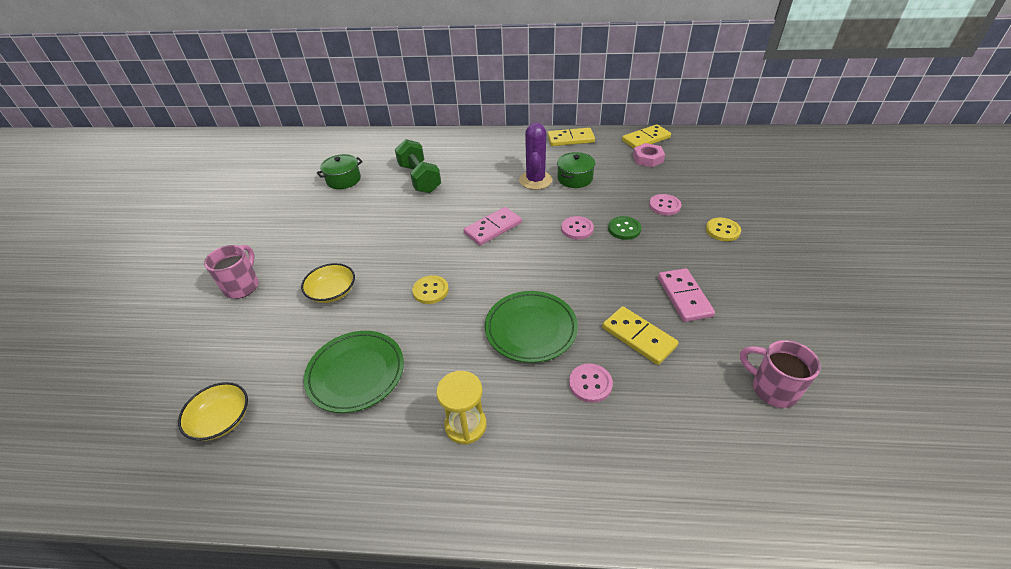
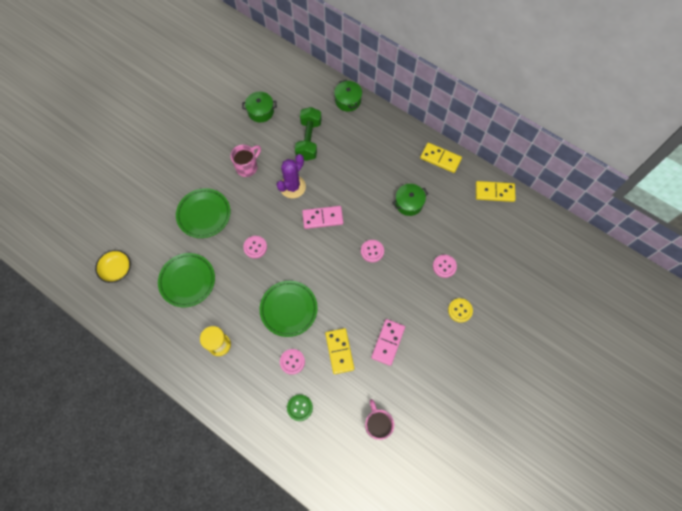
camera: 30 degrees right, 25 degrees up
pink mug [204,245,259,299] -> pink mug moved to [230,144,261,177]
yellow bowl [301,263,355,303] -> green plate [176,188,230,238]
yellow button [412,275,449,304] -> pink button [243,236,267,258]
purple cactus [519,123,552,190] -> purple cactus moved to [276,154,306,198]
green button [608,216,641,240] -> green button moved to [287,394,313,421]
pink nut [633,143,665,167] -> none
none -> green pot [334,80,362,112]

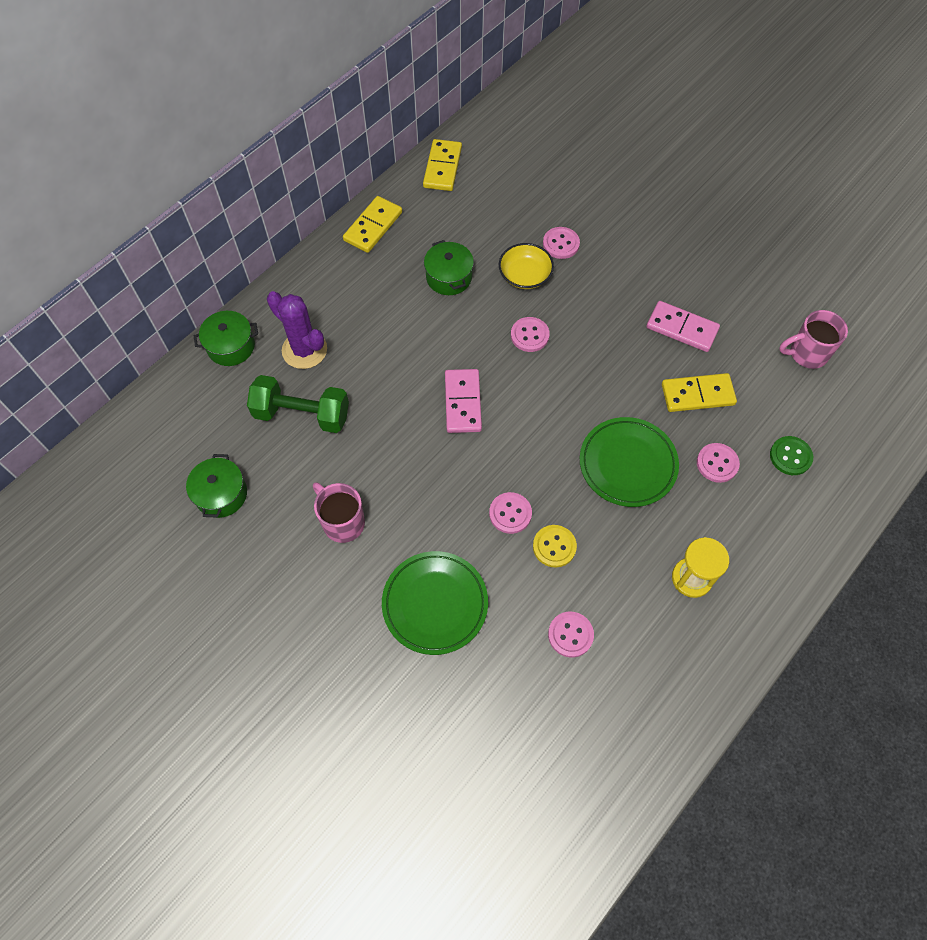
camera: 85 degrees left, 5 degrees down
yellow bowl [95,250,131,283] -> yellow bowl moved to [499,243,554,289]
green plate [158,253,215,307] -> pink button [548,612,594,658]
purple cactus [276,154,306,198] -> purple cactus moved to [267,291,327,369]
yellow button [448,298,473,323] -> yellow button moved to [533,525,577,568]

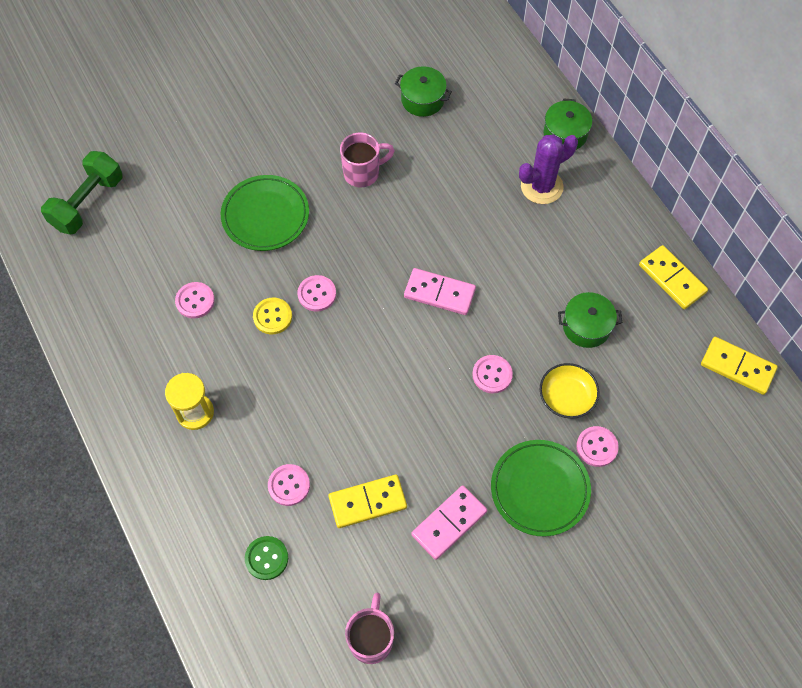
camera: 110 degrees right, 0 degrees up
green dumbbell [247,375,349,433] -> green dumbbell moved to [41,151,123,235]
green plate [580,417,679,507] -> green plate moved to [491,440,591,537]
yellow domino [662,373,737,412] -> yellow domino turned 60 degrees clockwise [329,475,407,528]

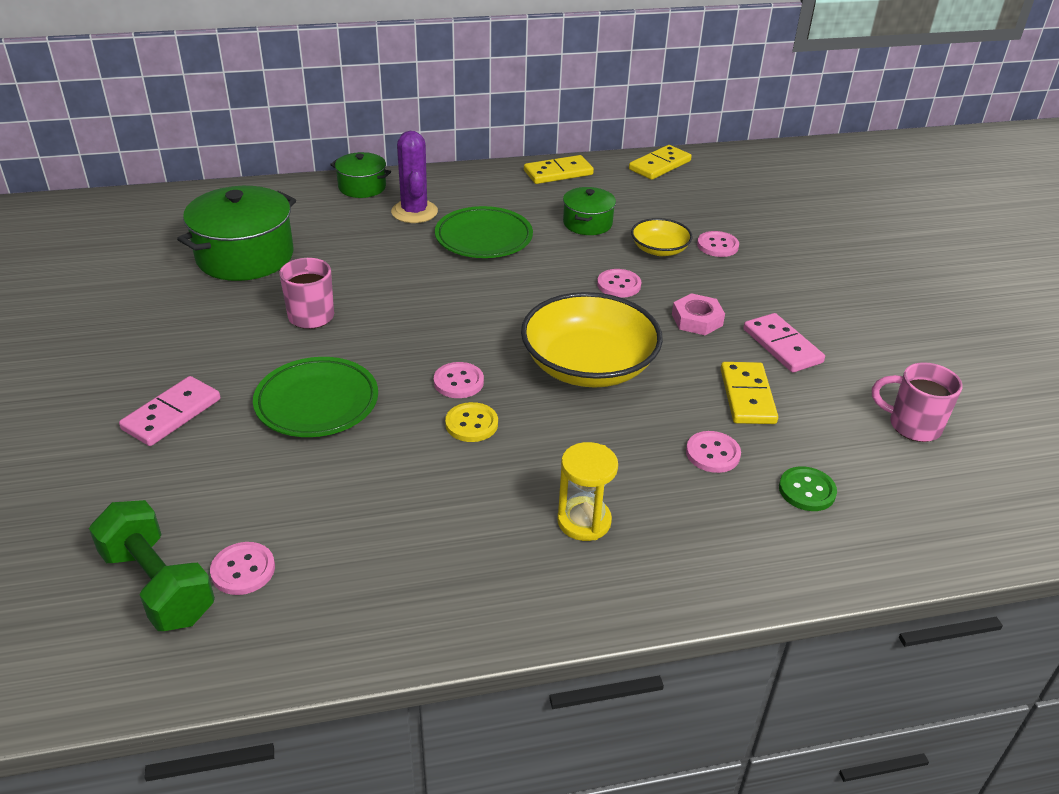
camera: 75 degrees left, 25 degrees down
pink button [175,282,215,318] -> pink button moved to [210,542,275,595]
green pot [395,66,452,117] -> green pot [177,186,296,281], size x1.80
pink domino [404,268,476,315] -> pink domino moved to [119,376,220,446]
green plate [491,440,591,537] -> green plate moved to [435,206,533,258]
none -> yellow bowl [521,292,663,387]
none -> pink nut [672,293,725,335]

